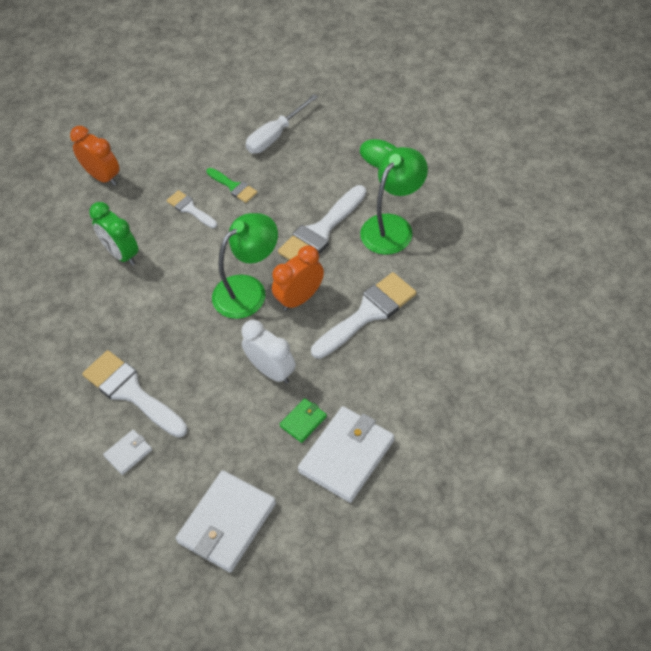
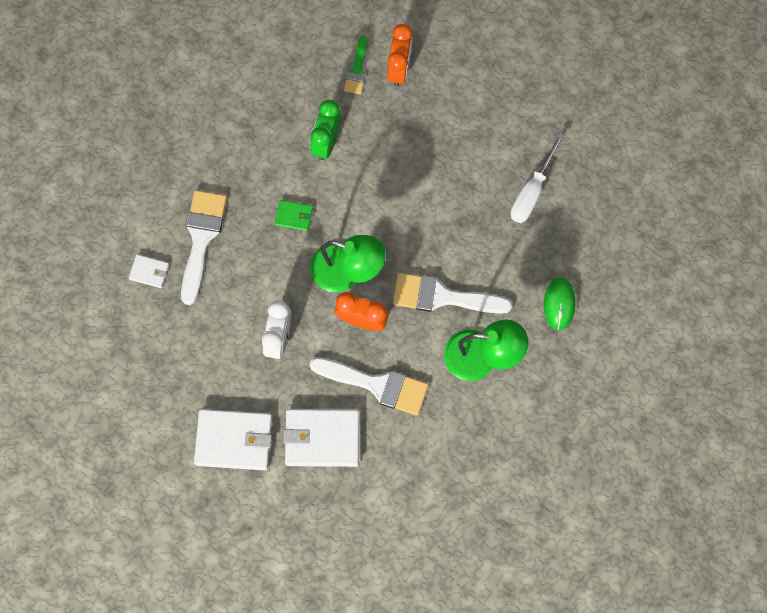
camera: 55 degrees right, 20 degrees up
white brush [166,190,217,228] -> none
white wallet [176,470,276,573] -> white wallet moved to [283,409,359,467]
green brush [206,168,258,203] -> green brush moved to [344,35,367,94]
white screwdriver [246,94,318,153] -> white screwdriver turned 75 degrees counterclockwise [510,133,565,223]
green wallet [280,398,327,443] -> green wallet moved to [275,200,313,231]

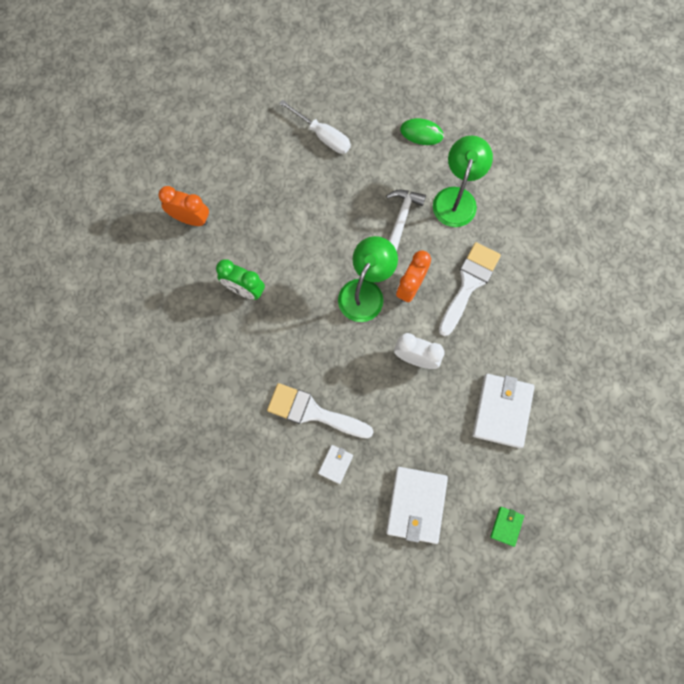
camera: 80 degrees left, 0 degrees up
green wallet [275,200,313,231] -> green wallet moved to [490,507,524,547]
white wallet [283,409,359,467] -> white wallet moved to [386,467,448,544]
green brush [344,35,367,94] -> none
white brush [393,273,512,314] -> white hammer [386,190,426,251]

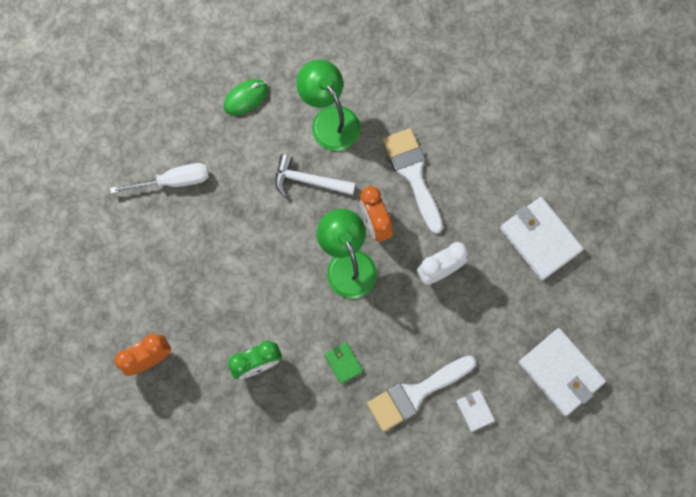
camera: 50 degrees left, 0 degrees up
white hammer [386,190,426,251] -> white hammer turned 45 degrees counterclockwise [275,154,356,197]
green wallet [490,507,524,547] -> green wallet moved to [325,342,363,384]

